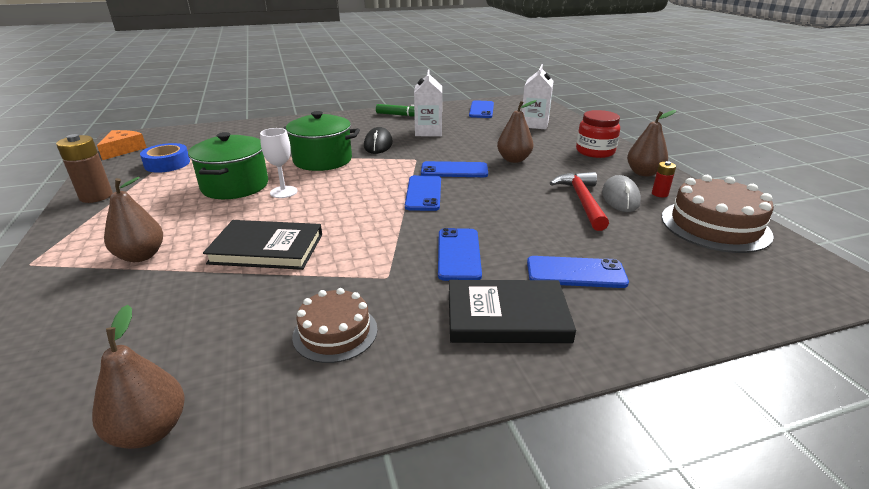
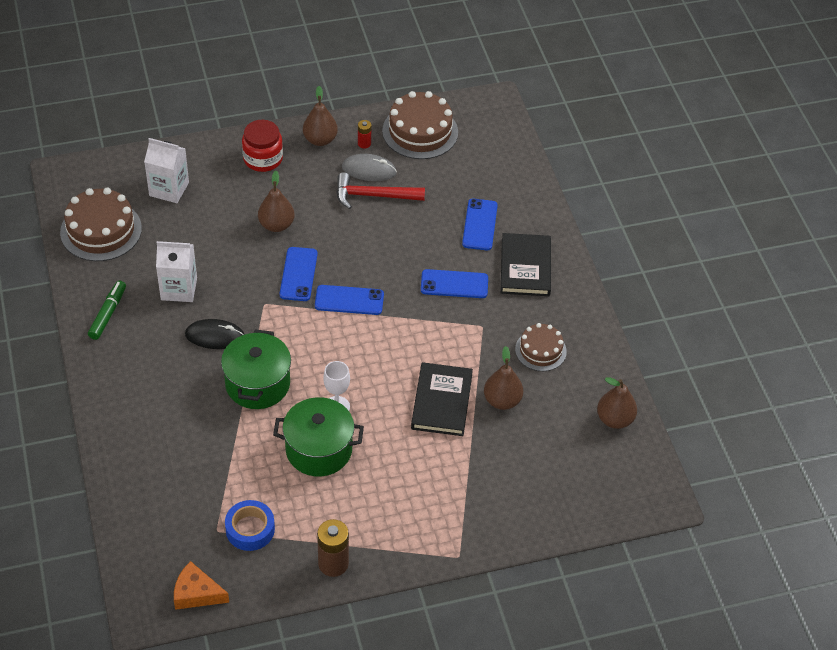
camera: 90 degrees left, 20 degrees up
brown pear [104,177,163,262] -> brown pear moved to [484,346,523,410]
blue phone [469,100,494,118] -> brown cake [60,188,142,261]

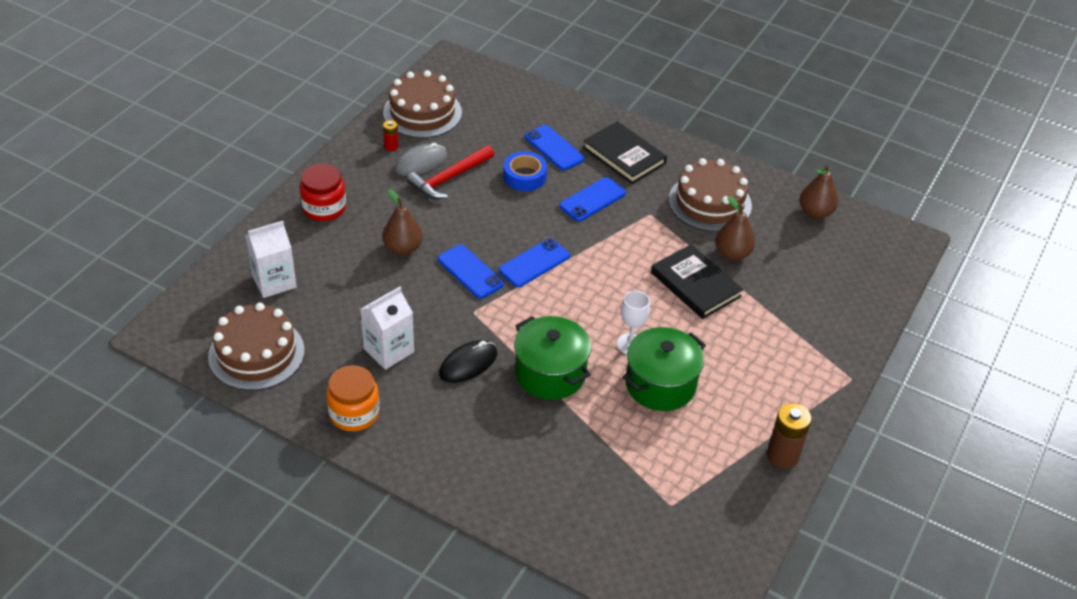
camera: 45 degrees left, 5 degrees down
green marker [88,281,126,340] -> orange jar [326,365,380,431]
orange cheese [174,561,229,610] -> none
blue tape [225,500,275,551] -> blue tape moved to [503,151,547,191]
brown pear [303,86,338,146] -> none
brown cake [515,323,567,371] -> brown cake [669,158,752,232], size x1.64

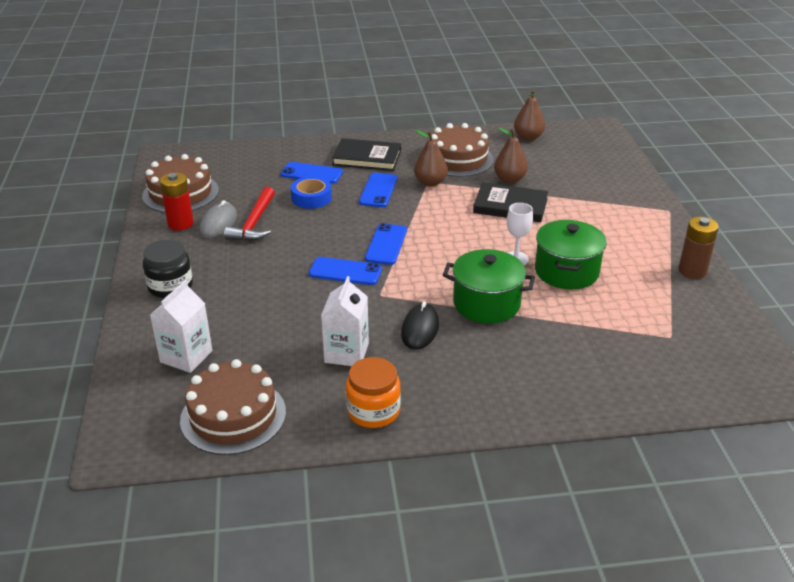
camera: 35 degrees left, 10 degrees down
red jar [300,164,346,221] -> black jar [143,240,193,298]
red battery [383,120,399,151] -> red battery [160,172,194,230], size x1.84
brown pear [383,189,423,255] -> brown pear moved to [414,130,448,187]

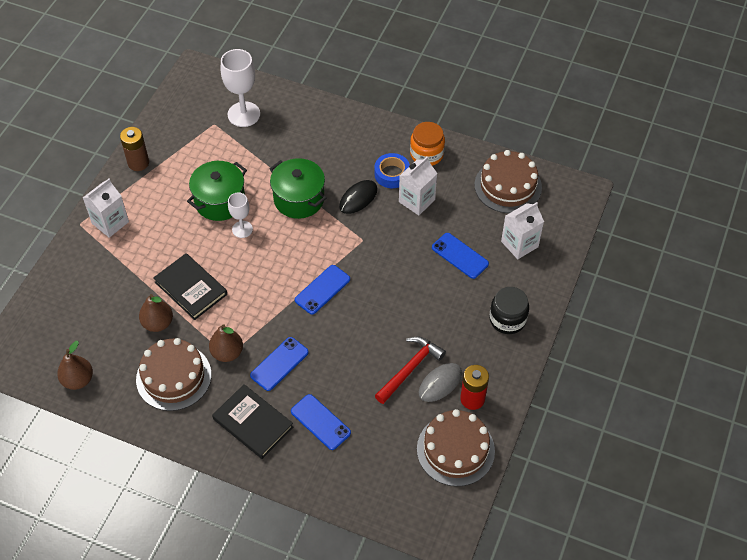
camera: 150 degrees left, 20 degrees up
blue tape [291,176,332,209] -> blue tape moved to [374,153,410,188]
blue phone [309,257,382,285] -> blue phone moved to [432,233,489,279]
none -> white carton [83,179,129,238]
none -> white goblet [221,49,260,127]

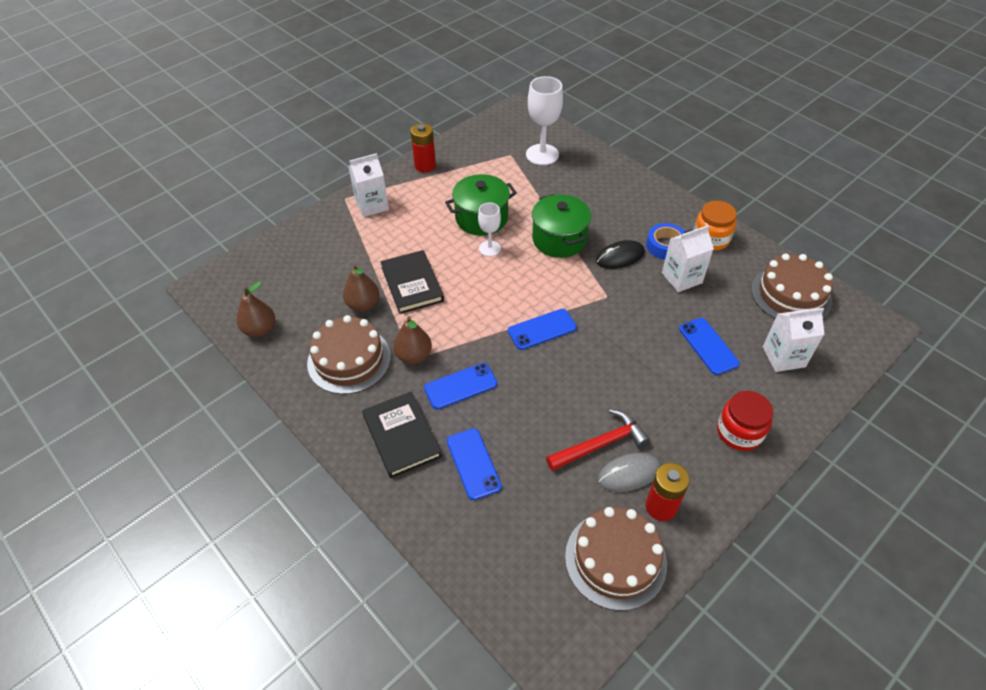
camera: 25 degrees right, 5 degrees down
brown battery [120,127,149,171] -> red battery [411,123,436,173]
black jar [489,287,529,334] -> red jar [717,391,773,451]

